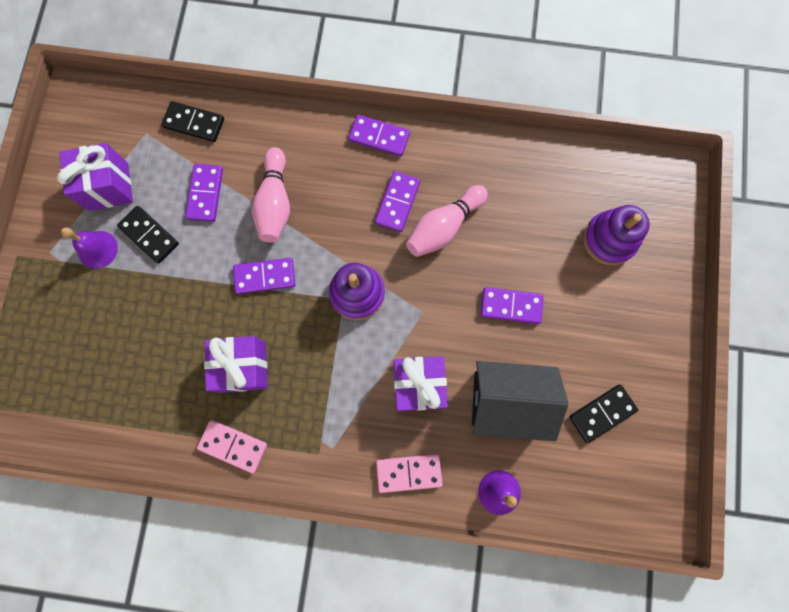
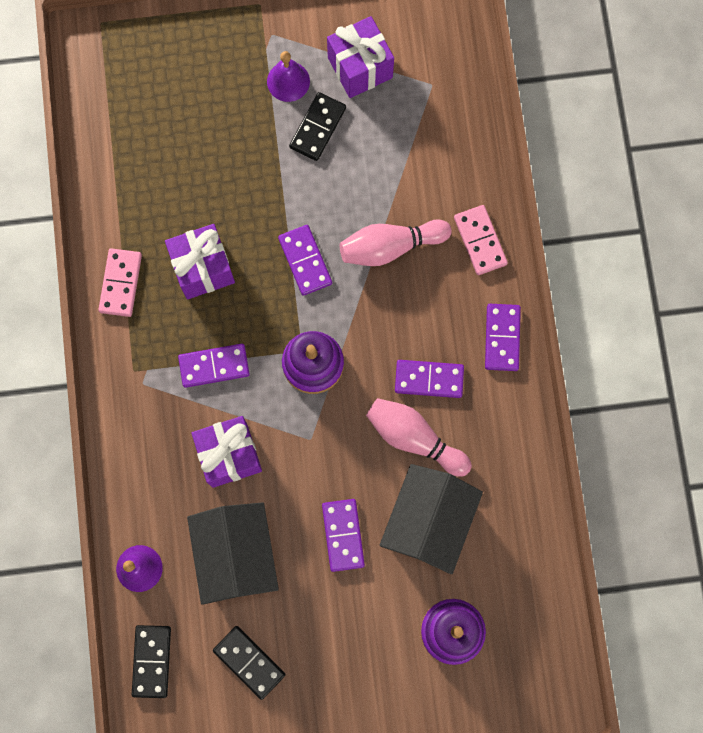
camera: 75 degrees right, 0 degrees up
black domino [161,101,224,142] -> black domino moved to [132,625,171,698]
purple domino [185,164,223,222] -> purple domino moved to [178,344,250,388]
pink domino [376,454,443,493] -> pink domino moved to [454,205,508,275]
none -> black house [380,464,483,574]

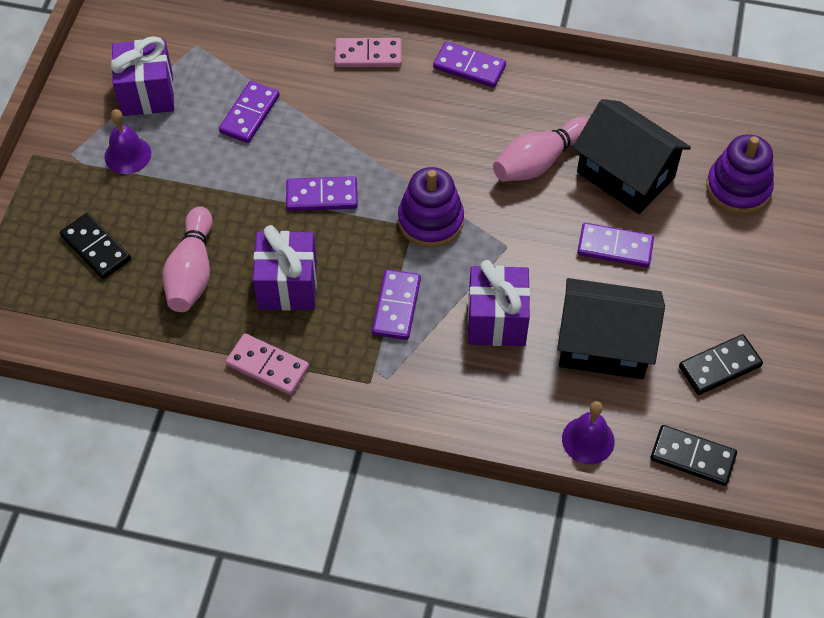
camera: 70 degrees left, 20 degrees down
black domino [289,92,346,161] -> black domino moved to [60,213,131,279]
pink bowling pin [340,219,452,266] -> pink bowling pin moved to [162,206,213,312]
purple domino [395,360,464,398] -> purple domino moved to [219,81,280,143]

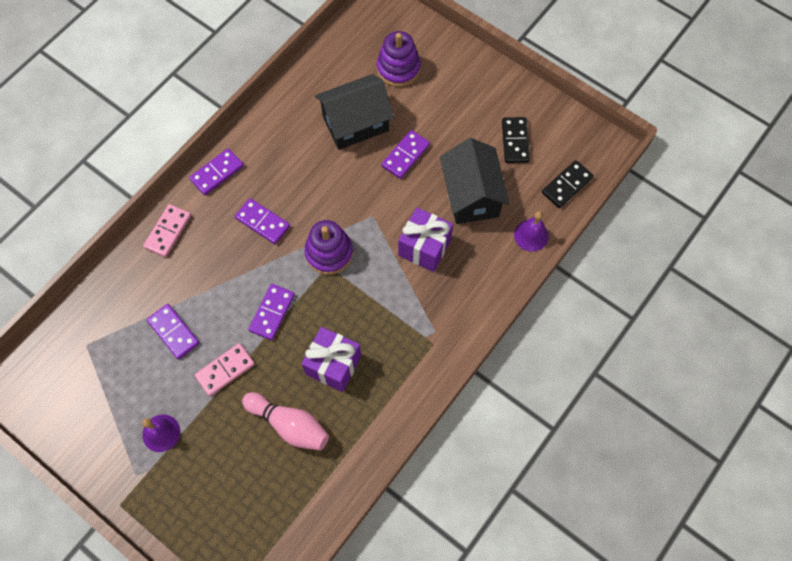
camera: 65 degrees left, 10 degrees up
black domino [60,213,131,279] -> none
purple gift [110,36,174,116] -> none
pink domino [226,333,309,395] -> pink domino moved to [194,343,255,396]
purple domino [372,269,421,340] -> purple domino moved to [235,198,290,244]
pink bowling pin [493,117,589,182] -> none
black house [557,278,665,379] -> black house turned 45 degrees counterclockwise [440,138,510,224]

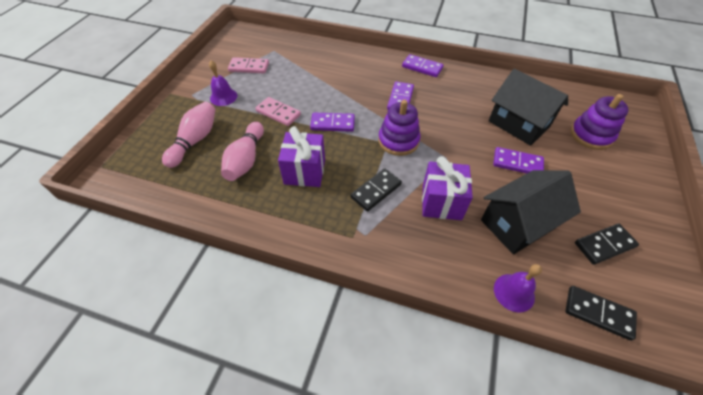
camera: 70 degrees right, 15 degrees down
pink domino [143,204,191,257] -> pink domino moved to [228,57,269,73]
purple domino [147,304,199,359] -> none
none -> pink bowling pin [162,102,216,168]
none -> black domino [351,168,402,211]

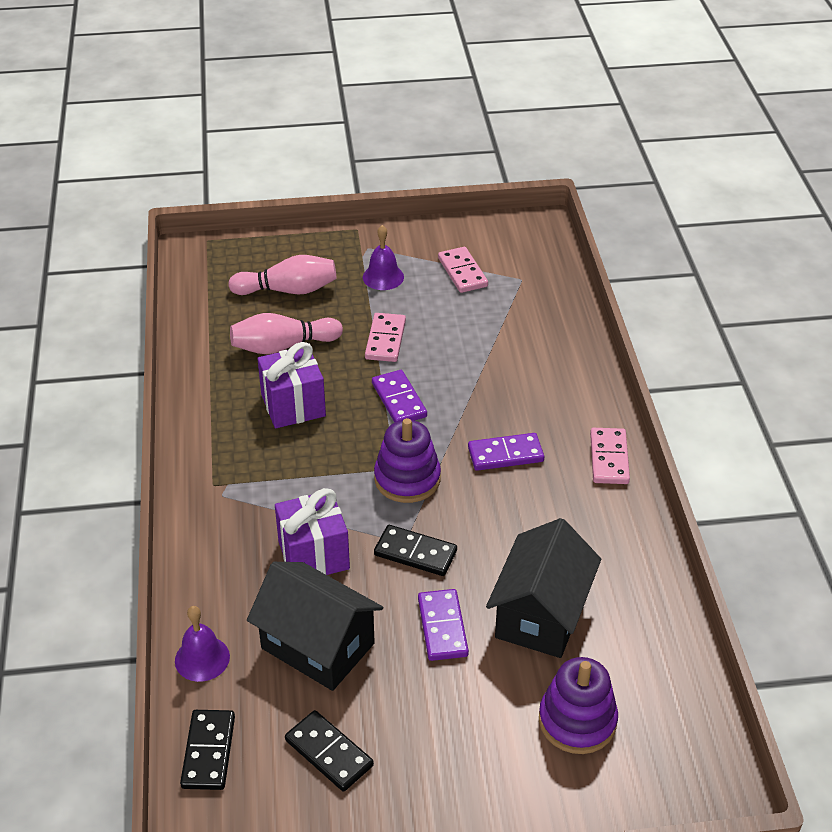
camera: 65 degrees right, 10 degrees down
black domino [351,168,402,211] -> black domino moved to [374,525,457,576]
purple domino [402,54,444,77] -> pink domino [590,428,630,484]

